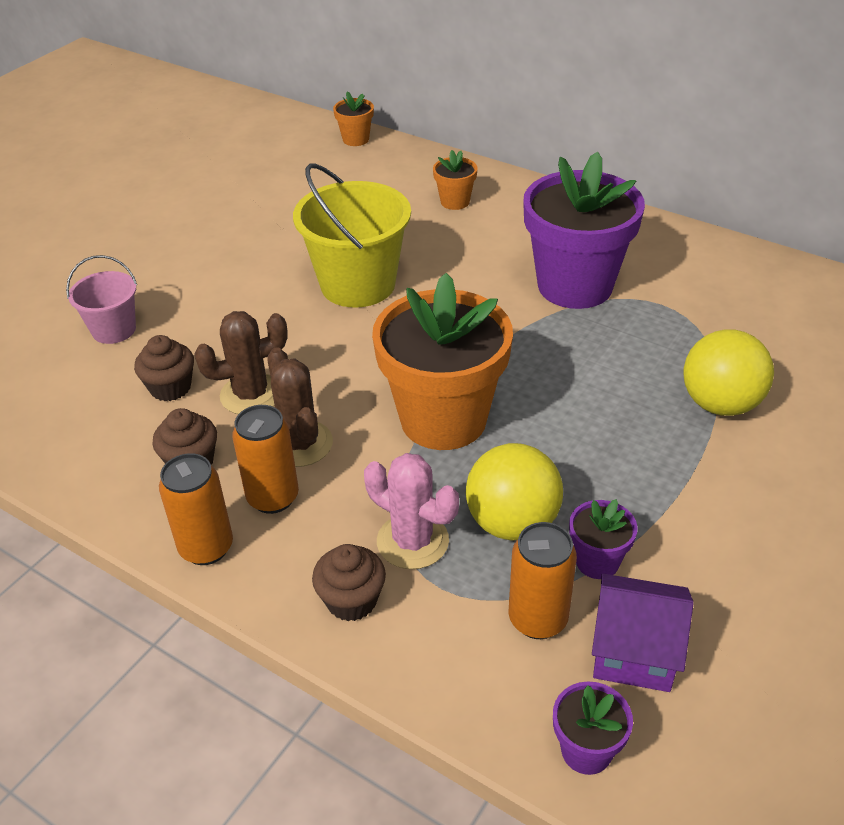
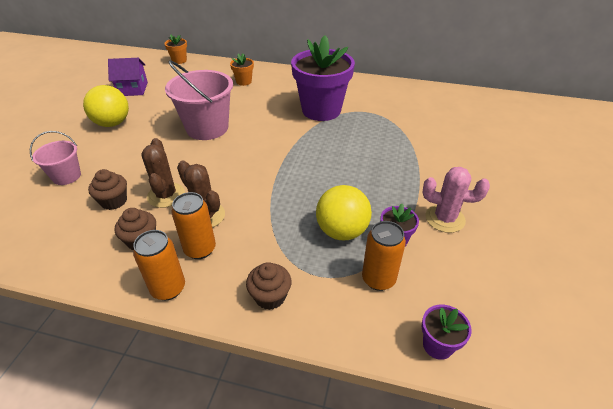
camera: 20 degrees left, 0 degrees up
brown cactus [194,311,288,414] -> brown cactus turned 60 degrees counterclockwise [141,138,185,208]
yellow bucket [293,163,411,308] -> pink bucket [165,60,233,140]
pink cactus [364,453,459,569] -> pink cactus moved to [422,167,490,233]
orange flower pot [372,273,513,450] -> none
purple house [592,574,694,692] -> purple house moved to [108,58,148,96]
yellow ball [683,329,774,416] -> yellow ball moved to [83,85,129,127]

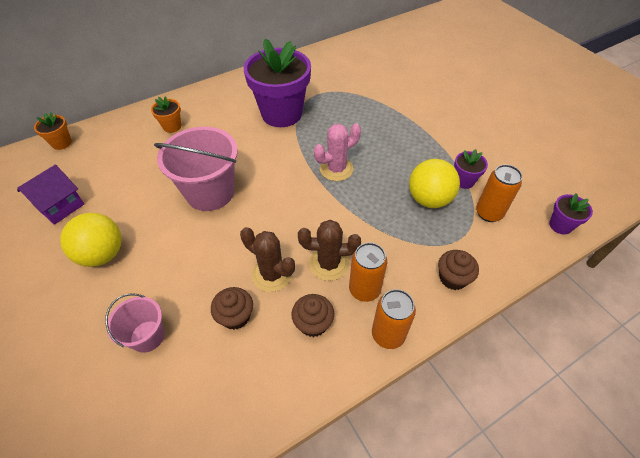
camera: 45 degrees left, 10 degrees up
pink cactus [422,167,490,233] -> pink cactus moved to [314,123,361,181]

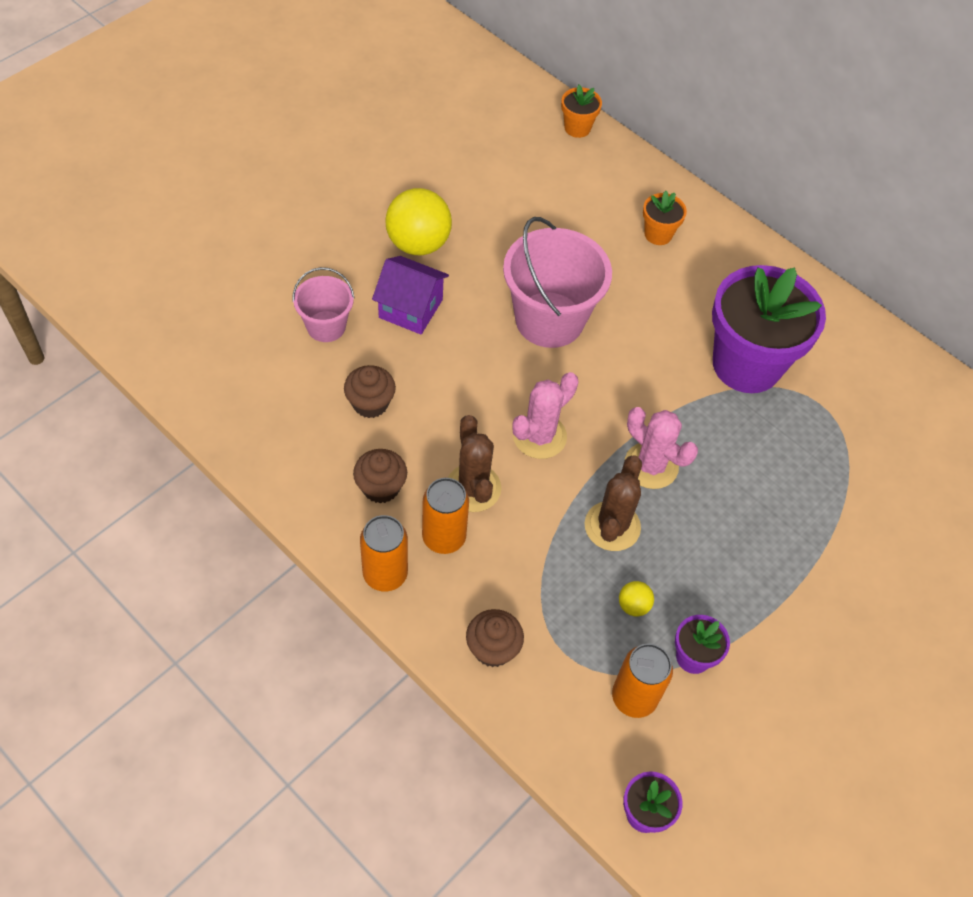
camera: 70 degrees right, 5 degrees up
purple house [17,164,84,225] -> purple house moved to [372,256,449,335]
brown cactus [240,227,295,292] -> brown cactus moved to [585,455,642,551]
yellow ball [409,159,460,208] -> yellow ball [619,581,654,616], size x0.45
none -> pink cactus [512,372,579,459]

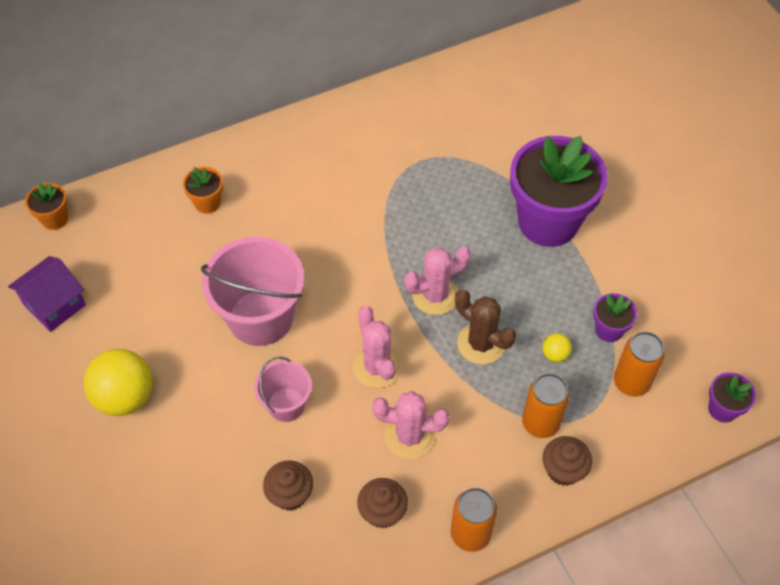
camera: 65 degrees left, 0 degrees up
pink bucket [292,267,354,342] -> pink bucket moved to [254,357,312,422]
purple house [372,256,449,335] -> purple house moved to [8,256,86,332]
orange can [422,478,469,554] -> orange can moved to [522,373,570,438]
brown cactus [448,415,502,512] -> pink cactus [372,391,449,459]
purple flower pot [712,265,826,393] -> purple flower pot moved to [510,136,608,247]

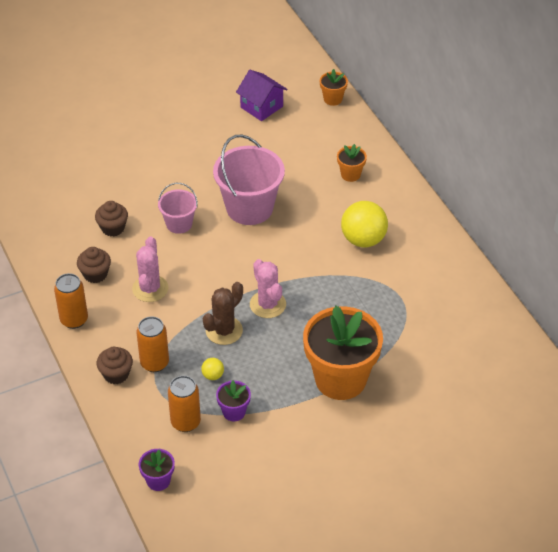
camera: 90 degrees right, 10 degrees down
yellow ball [83,349,153,416] -> yellow ball moved to [341,201,388,247]
pink cactus [353,306,402,388] -> none
purple flower pot [510,136,608,247] -> orange flower pot [303,306,383,400]

